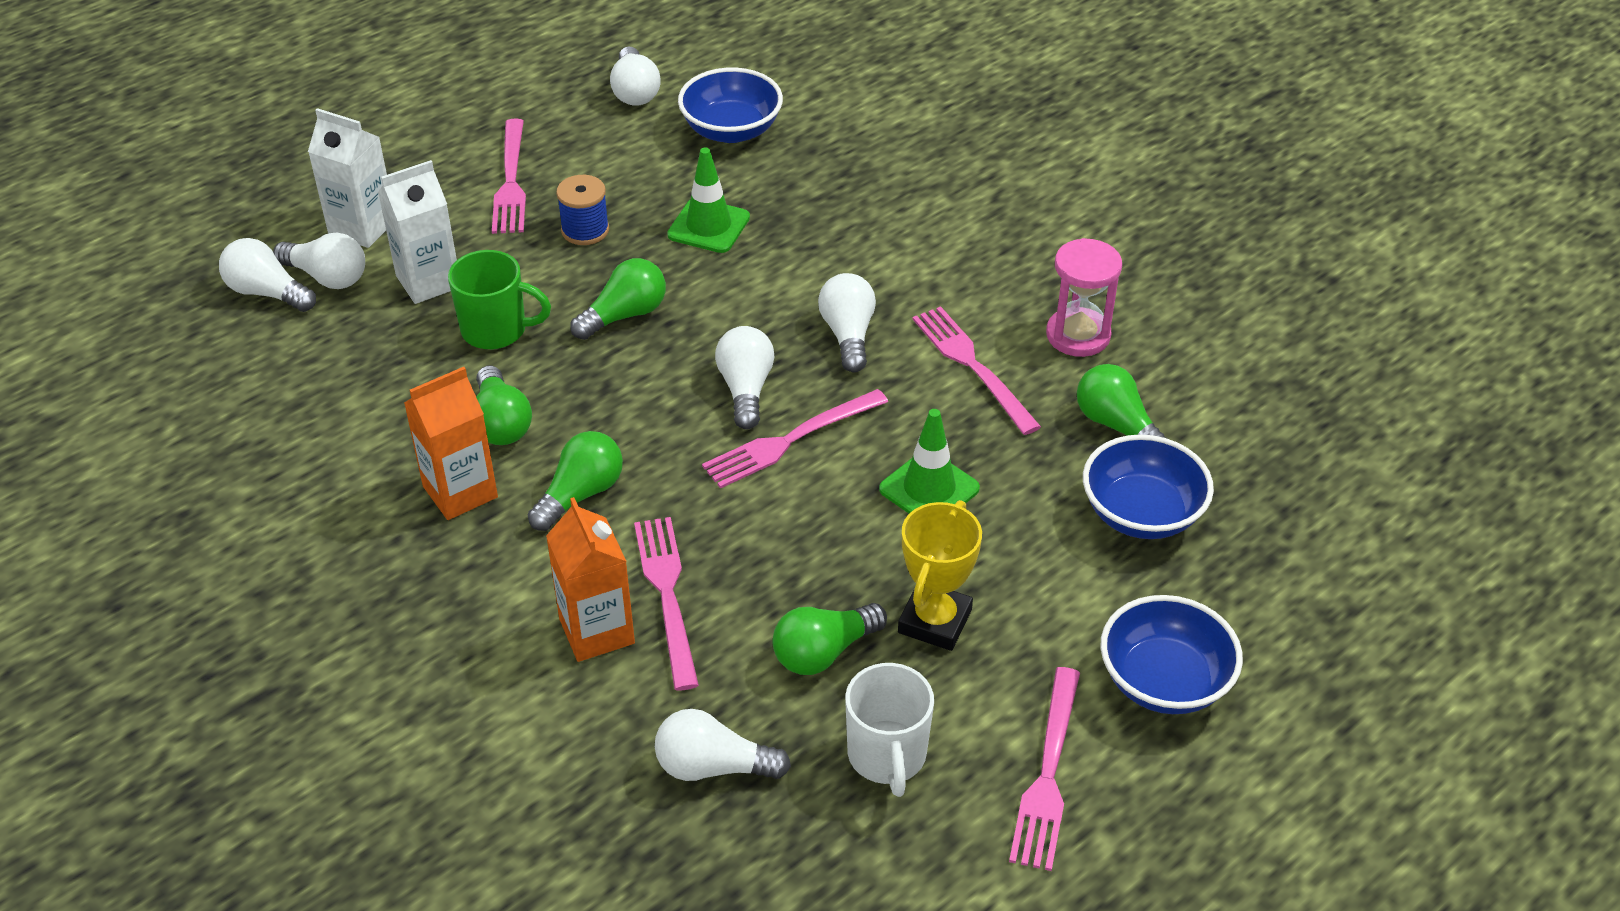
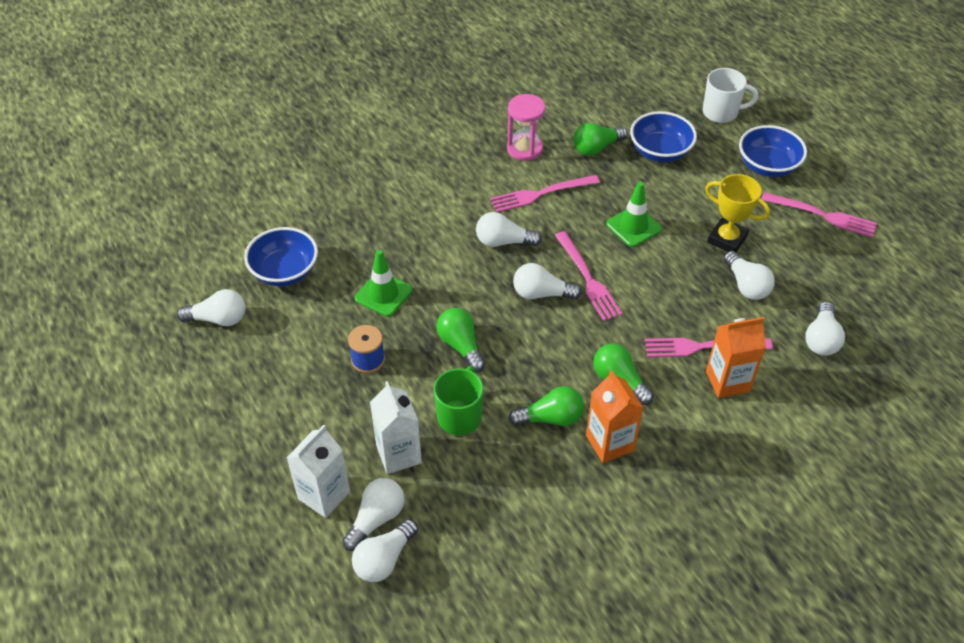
camera: 80 degrees left, 5 degrees up
pink fork [492,119,526,234] -> none
green light bulb [773,603,887,675] -> white light bulb [723,251,775,300]
white mug [845,663,934,797] -> white mug moved to [703,68,758,123]

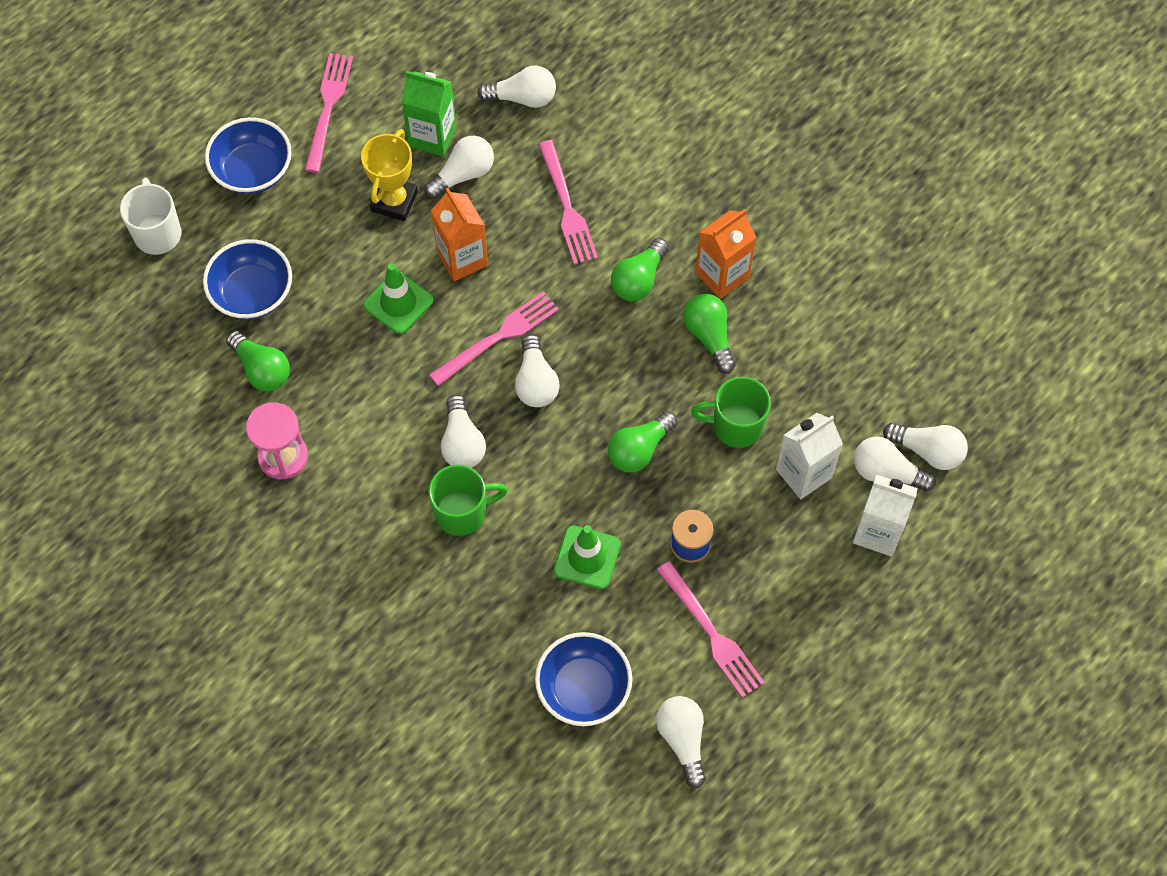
camera: 105 degrees left, 15 degrees up
pink fork [490,175,600,212] -> pink fork moved to [657,561,765,698]
orange carton [706,317,766,398] -> orange carton moved to [431,188,488,281]
none -> green carton [402,71,456,157]
none -> green mug [428,465,508,536]

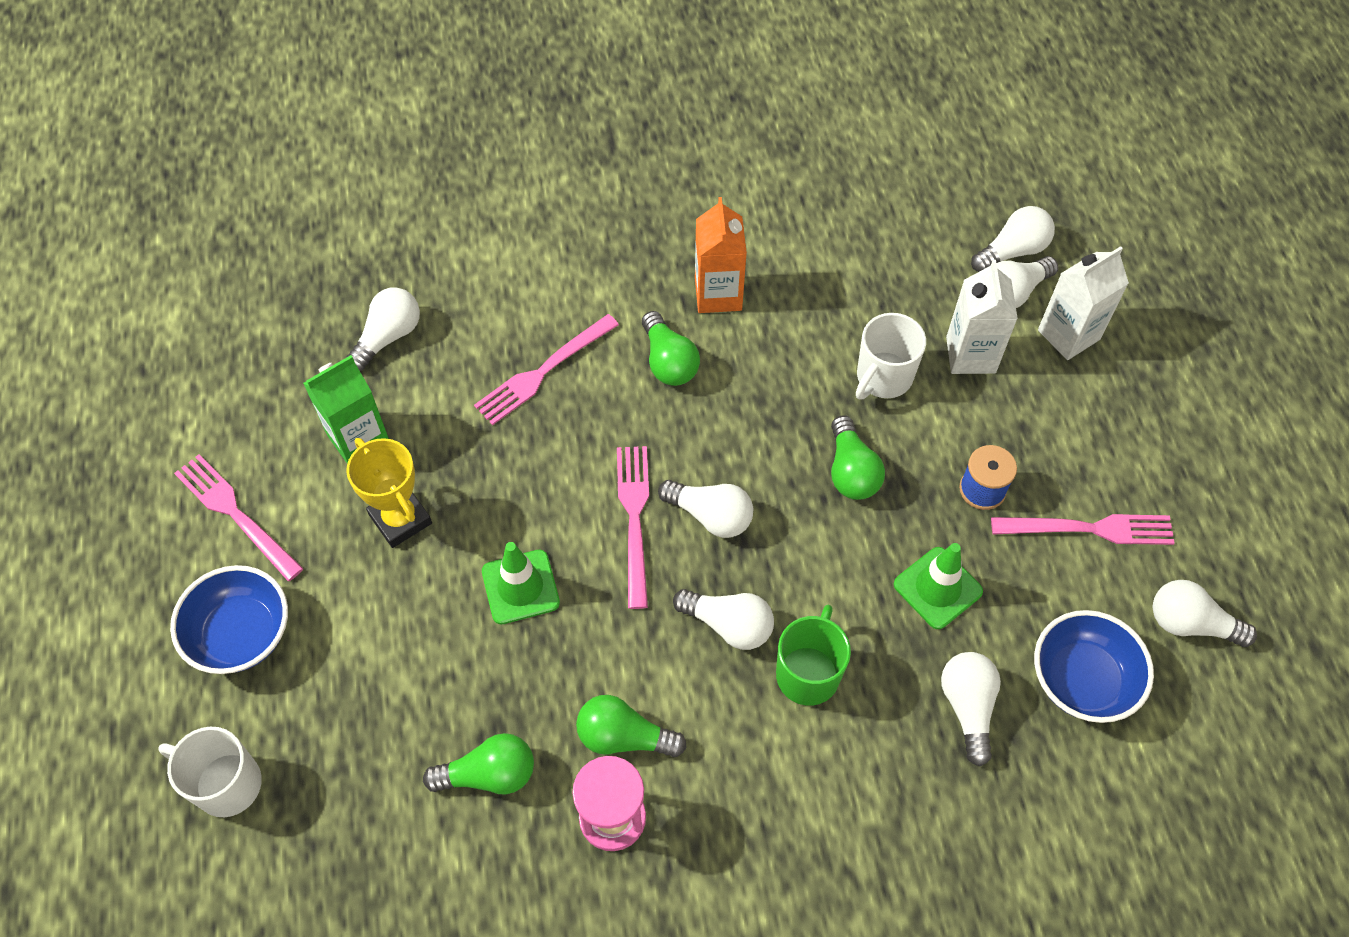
camera: 55 degrees left, 5 degrees down
blue bowl [203,239,292,320] -> none
white light bulb [424,136,494,199] -> white light bulb moved to [941,652,1001,766]
orange carton [431,188,488,281] -> none
pink fork [538,140,598,265] -> pink fork turned 120 degrees clockwise [474,314,619,425]
green light bulb [683,294,735,374] -> green light bulb moved to [576,695,687,757]
green mug [691,377,771,448] -> white mug [856,313,926,399]

